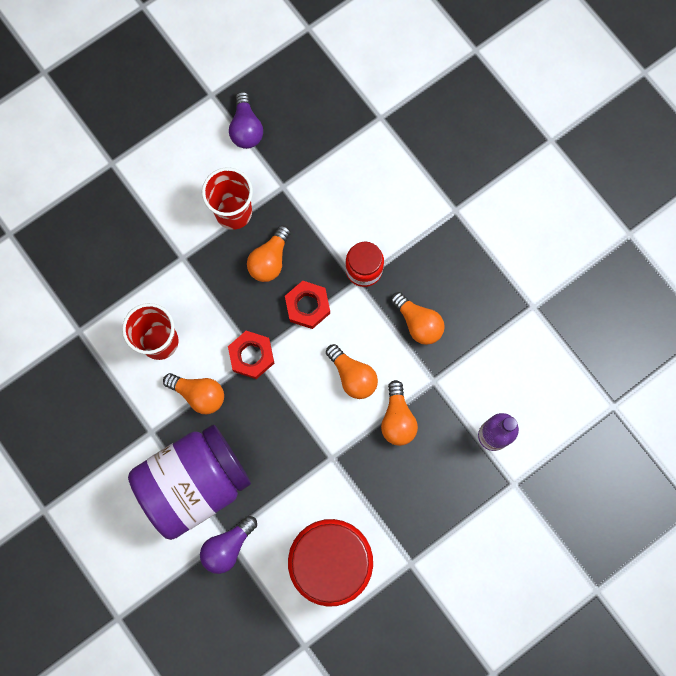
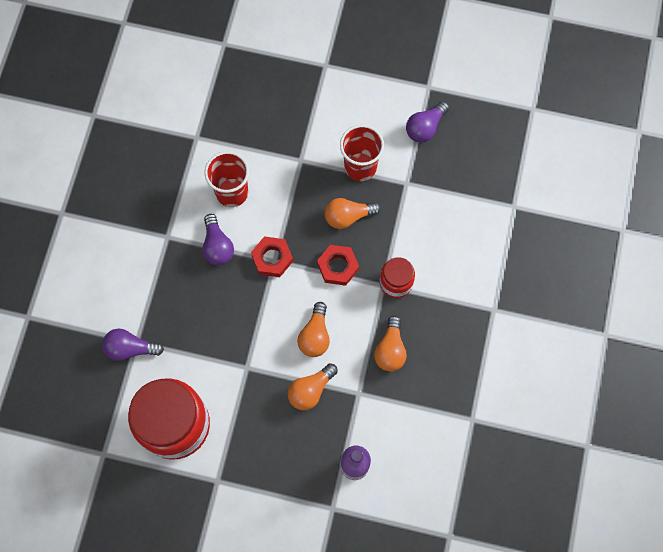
camera: 50 degrees right, 5 degrees down
purple jar [128,424,251,540] -> none
orange light bulb [163,373,224,414] -> purple light bulb [202,214,234,265]

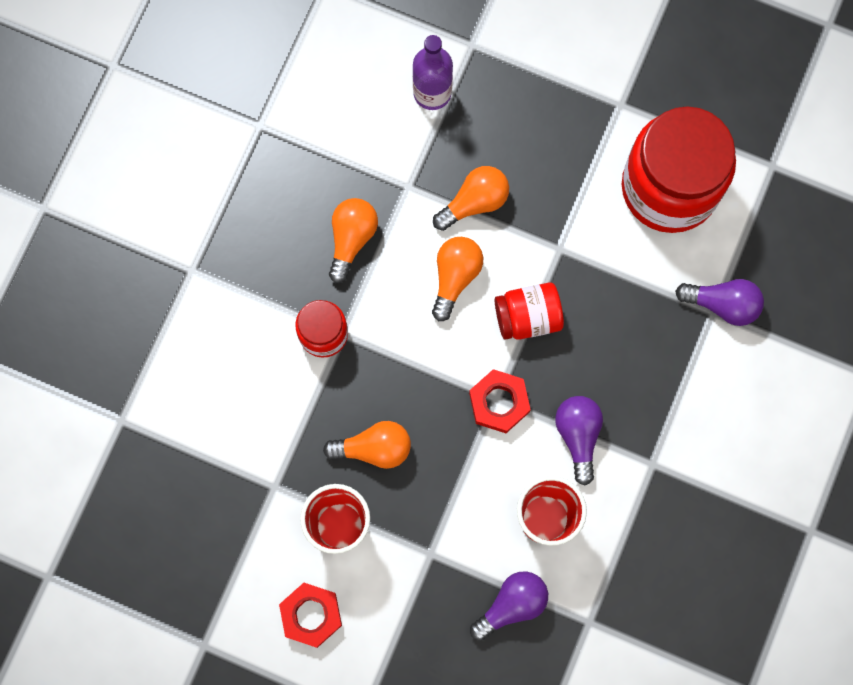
camera: 170 degrees left, 5 degrees up
red nut [317,245,359,286] -> red nut moved to [279,583,342,648]
purple light bulb [406,101,449,142] -> purple light bulb moved to [470,571,548,641]
none -> red jar [495,282,564,340]

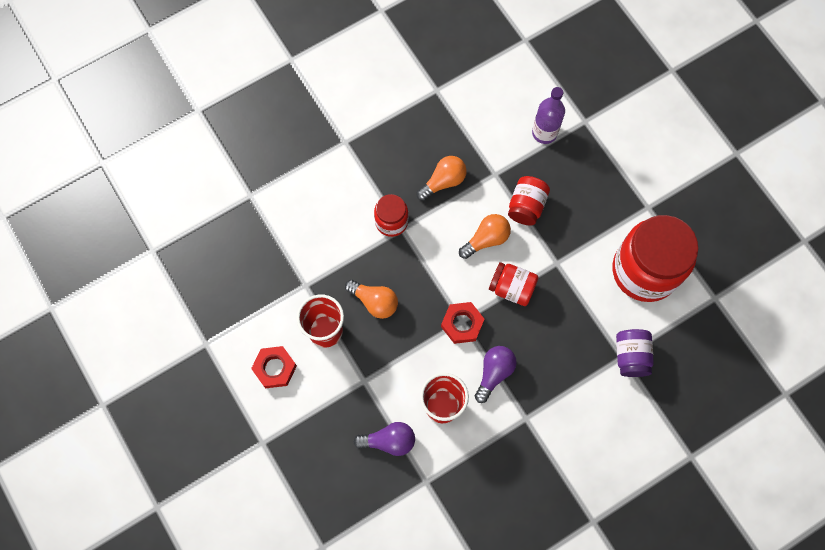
camera: 35 degrees right, 5 degrees down
orange light bulb [433,166,509,231] -> red jar [508,176,550,225]
purple light bulb [675,279,764,326] -> purple jar [616,329,654,377]

